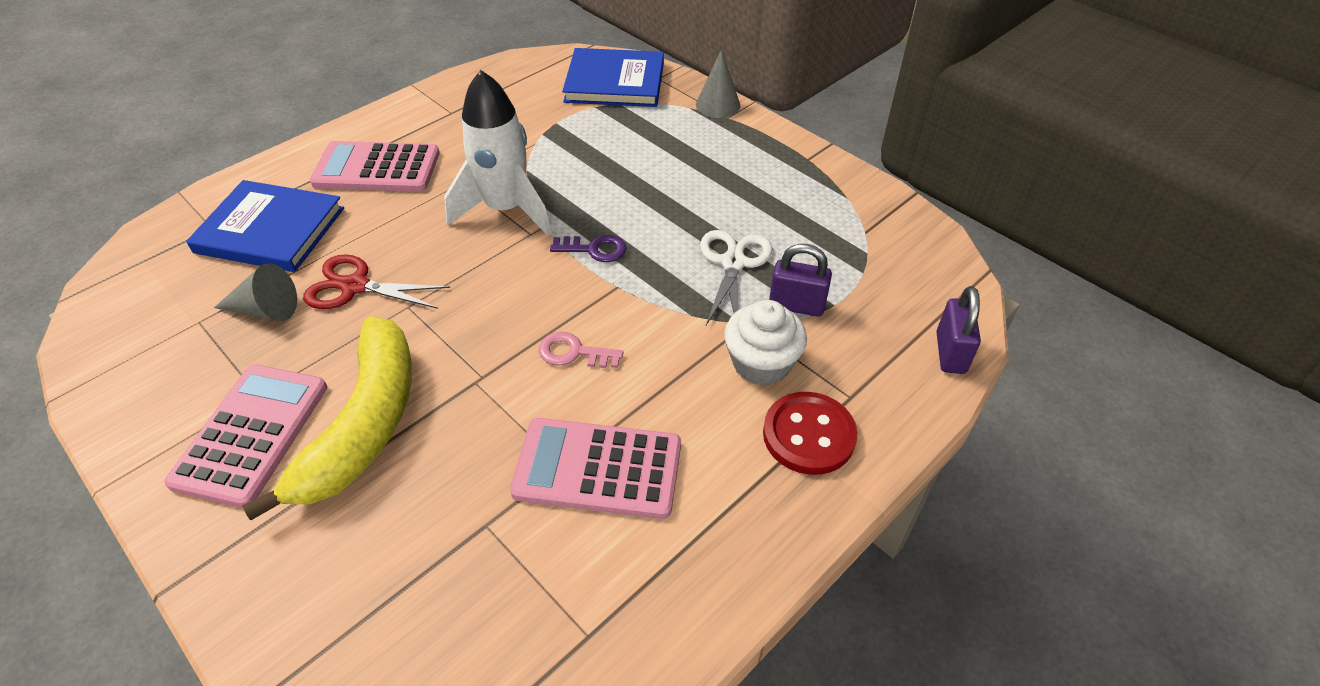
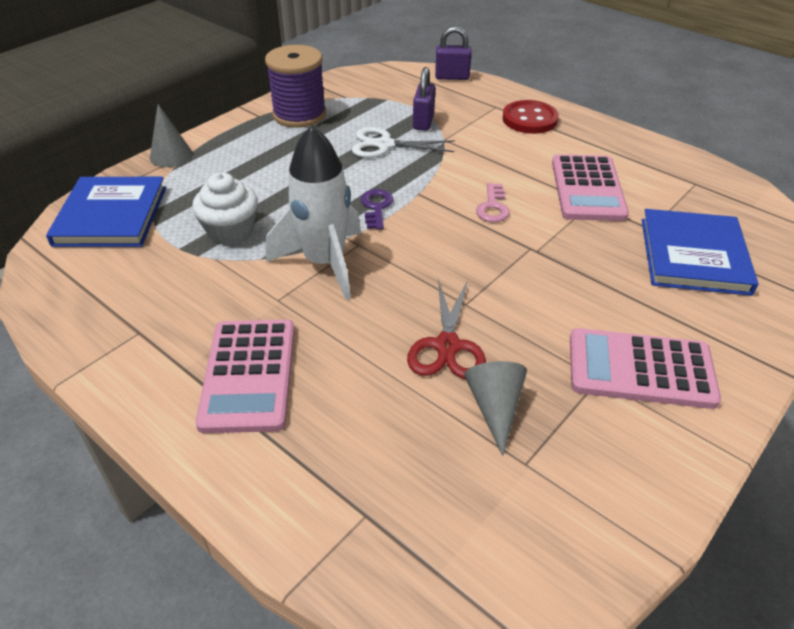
camera: 95 degrees left, 5 degrees down
blue book [186,180,344,272] -> blue book moved to [642,209,758,296]
yellow banana [242,316,412,520] -> none
white cupcake [724,300,807,386] -> white cupcake moved to [192,172,258,245]
none -> purple spool [265,45,326,128]

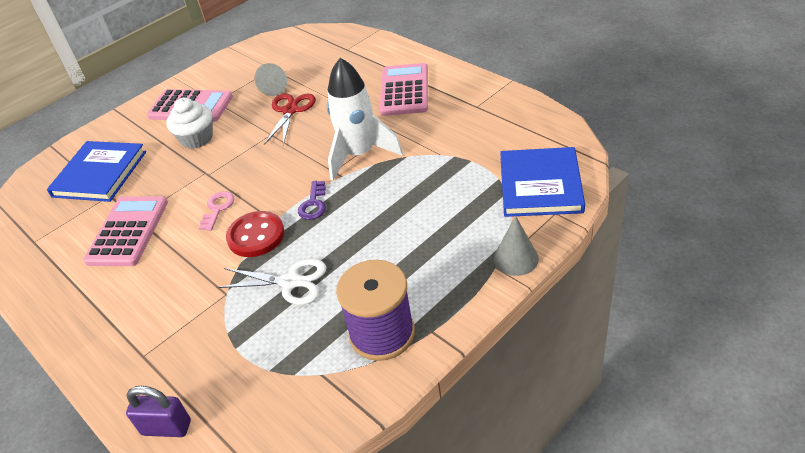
camera: 170 degrees left, 0 degrees up
white cupcake [192,172,258,245] -> white cupcake moved to [166,97,213,149]
purple padlock [413,67,435,131] -> none
red button [503,100,559,134] -> red button moved to [226,211,284,257]

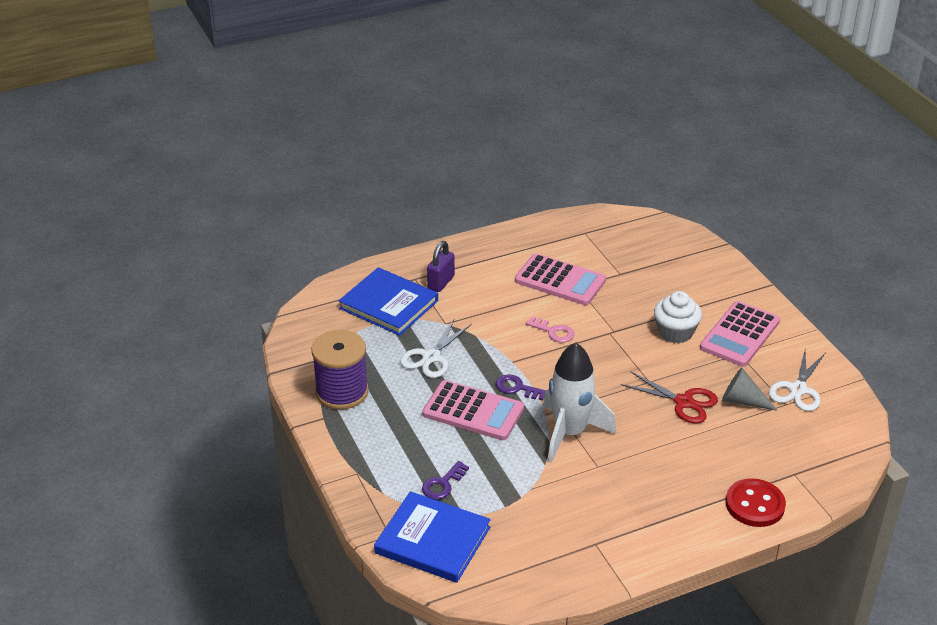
camera: 105 degrees right, 5 degrees down
blue book [47,141,146,202] -> blue book moved to [339,267,438,336]
purple padlock [126,386,191,437] -> purple padlock moved to [427,241,455,292]
red button [226,211,284,257] -> red button moved to [726,478,786,527]
pink calculator [380,63,428,116] -> pink calculator moved to [422,380,524,440]
grey cone [493,216,539,276] -> none
none -> purple key [422,461,469,500]
none -> white scissors [769,349,825,411]

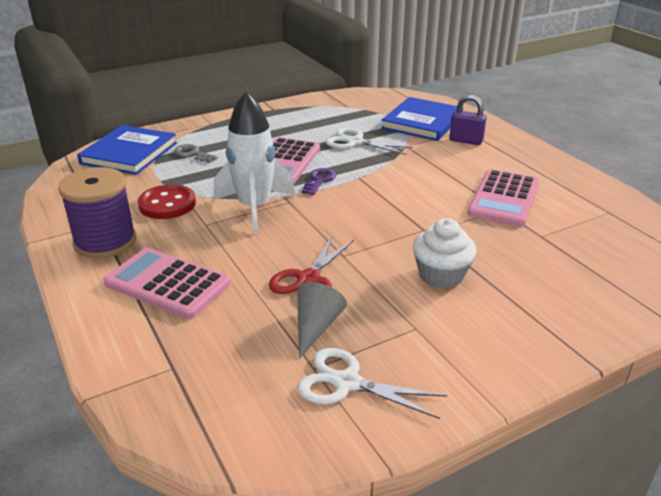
camera: 85 degrees right, 5 degrees down
purple spool [311,330,369,410] -> purple spool moved to [58,167,136,258]
purple key [422,461,469,500] -> grey key [174,144,218,163]
pink key [526,316,575,343] -> none
pink calculator [700,301,780,367] -> pink calculator moved to [103,248,230,319]
red button [726,478,786,527] -> red button moved to [138,184,196,219]

